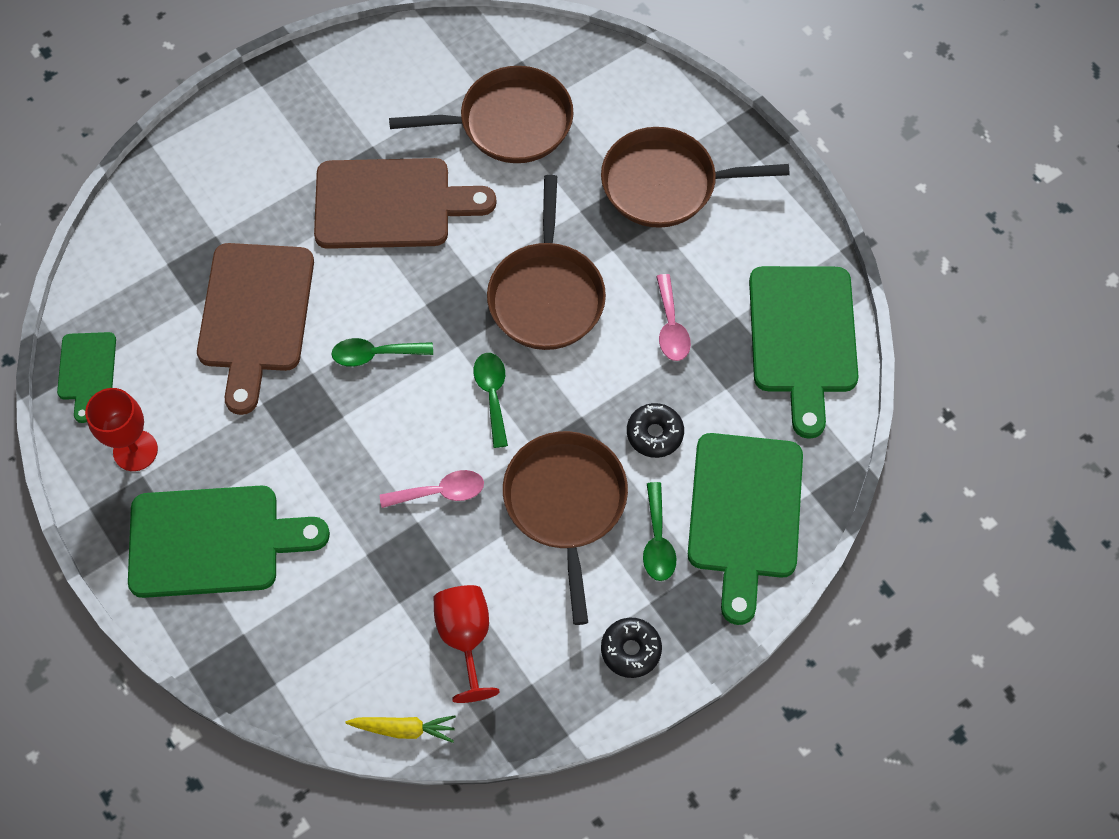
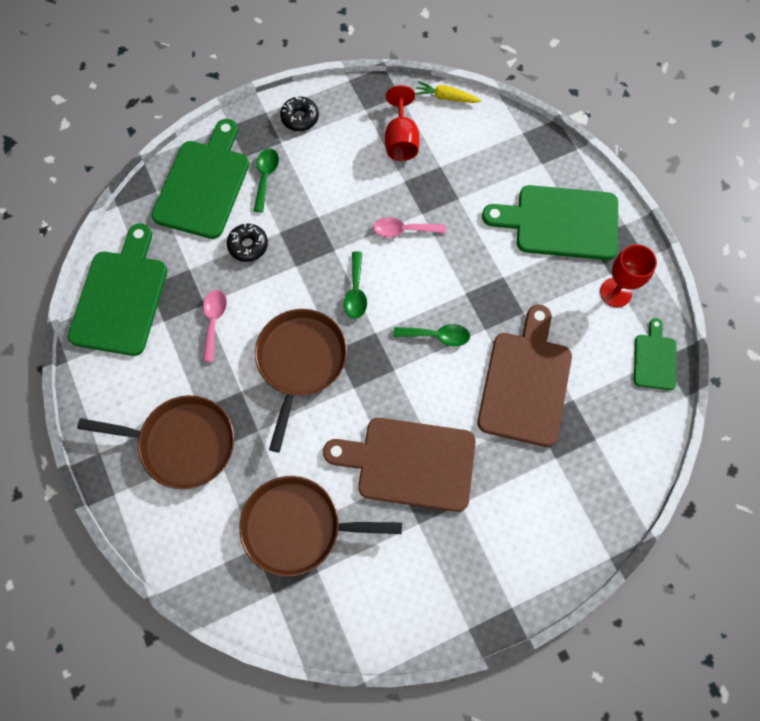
camera: 170 degrees left, 5 degrees up
brown pan [503,431,628,625] -> none

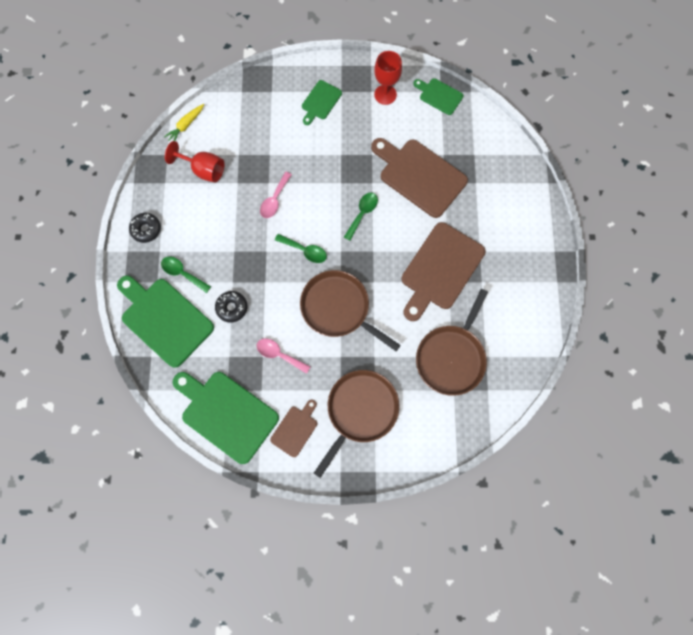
camera: 65 degrees left, 5 degrees up
green cutting board [482,185,618,260] -> green cutting board [302,80,342,125], size x0.52
none -> brown cutting board [270,400,317,457]

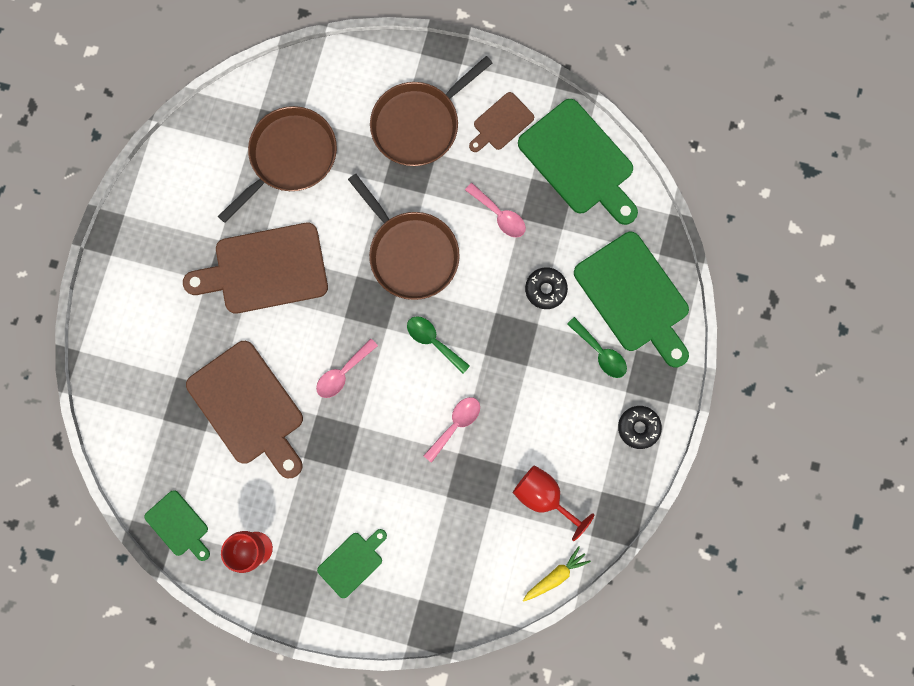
camera: 165 degrees left, 5 degrees up
green spoon [344,192,378,241] -> pink spoon [316,338,378,398]
brown cutting board [402,222,486,321] -> brown cutting board turned 150 degrees counterclockwise [183,223,328,314]

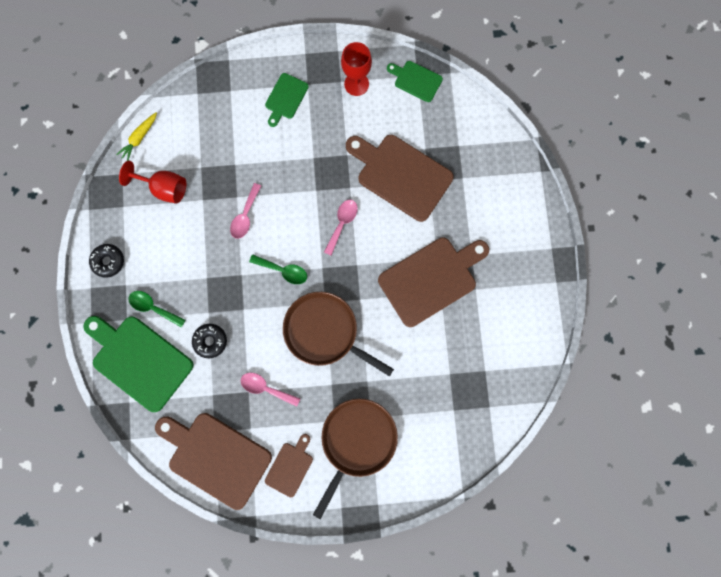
camera: 160 degrees right, 0 degrees up
brown pan [218,106,337,223] -> none
green cutting board [518,99,638,225] -> brown cutting board [155,413,272,510]

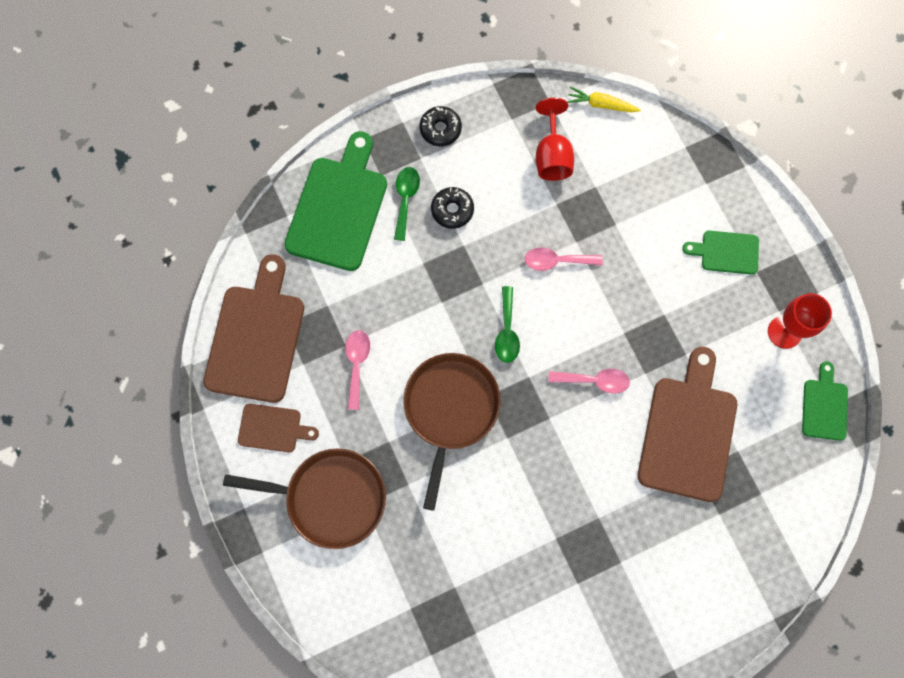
camera: 70 degrees right, 5 degrees down
black donut [192,324,227,358] -> black donut moved to [431,187,474,229]
brown cutting board [378,237,489,327] -> none

